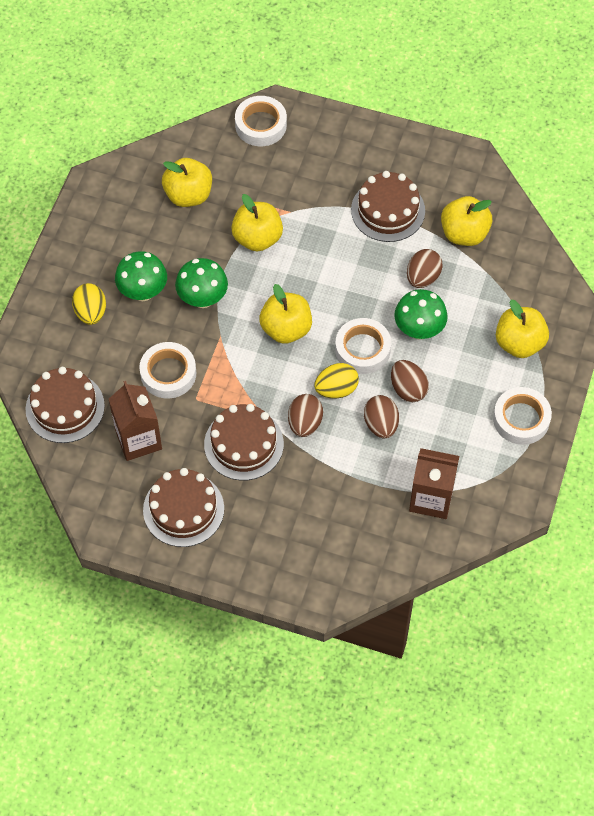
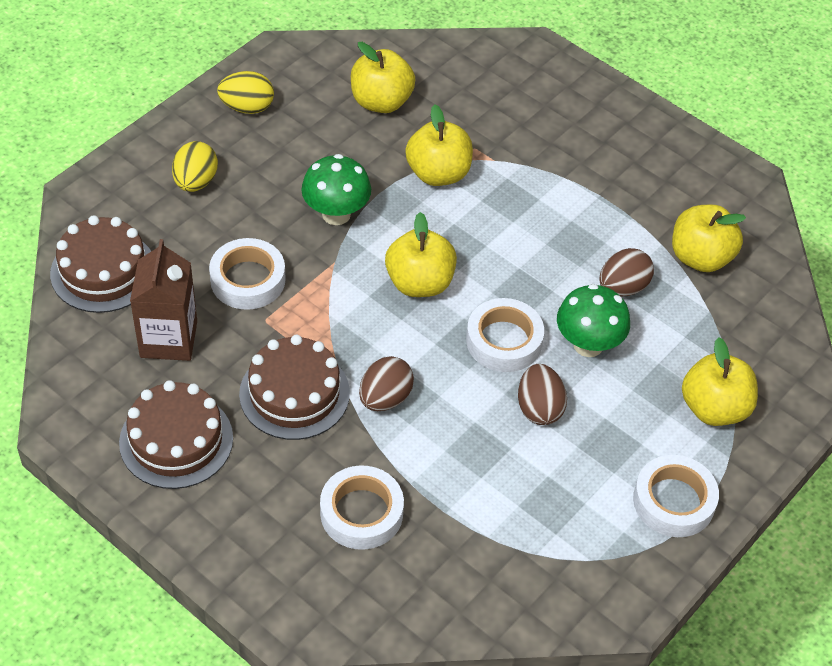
camera: 20 degrees right, 10 degrees down
green mushroom [115,251,167,301] -> none
white tape [235,96,287,146] -> white tape moved to [320,465,404,550]
yellow egg [314,363,359,399] -> yellow egg moved to [217,71,274,114]
brown cake [351,171,425,242] -> none
brown egg [364,395,399,438] -> none
brown carton [409,448,459,519] -> none

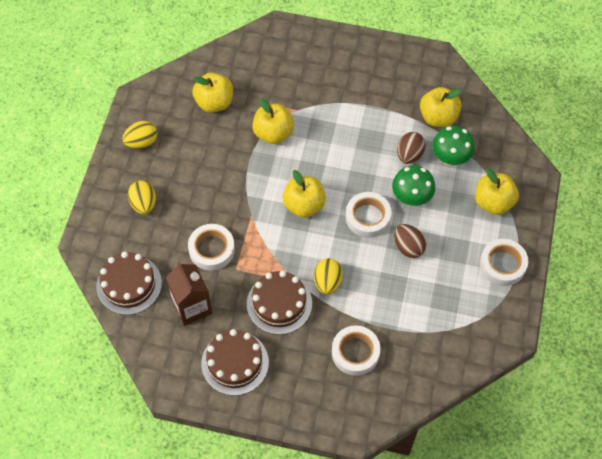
camera: 25 degrees left, 10 degrees up
green mushroom [301,154,371,225] -> green mushroom moved to [432,126,475,166]
brown egg [359,356,414,411] -> yellow egg [314,258,343,294]

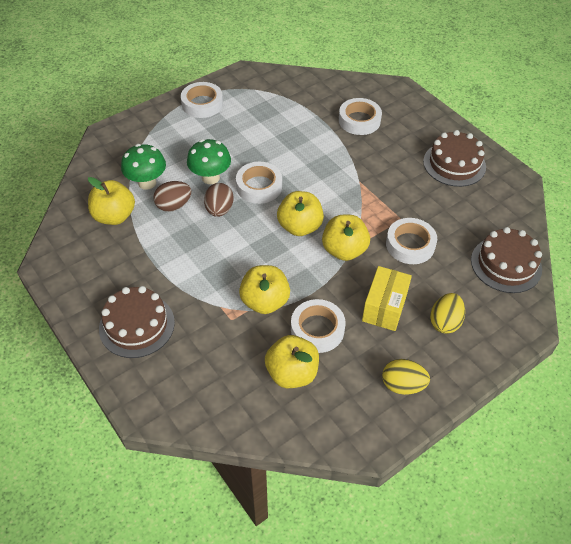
camera: 140 degrees left, 10 degrees down
brown carton [166,261,212,326] -> none
brown cake [247,271,312,335] -> brown cake moved to [99,286,175,358]
yellow egg [314,258,343,294] -> none
brown egg [394,224,426,258] -> brown egg moved to [204,183,234,217]
yellow apple [475,168,519,215] -> yellow apple moved to [322,215,370,261]
none -> white tape [291,299,345,353]
none -> yellow box [362,266,412,331]

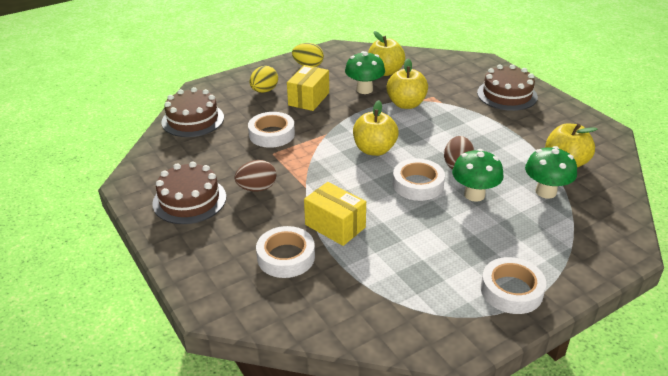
camera: 175 degrees left, 15 degrees down
brown egg [153,181,191,212] -> brown egg moved to [234,160,276,192]
white tape [291,299,345,353] -> green mushroom [345,51,385,94]
yellow apple [322,215,370,261] -> none
none -> yellow box [304,182,366,246]

